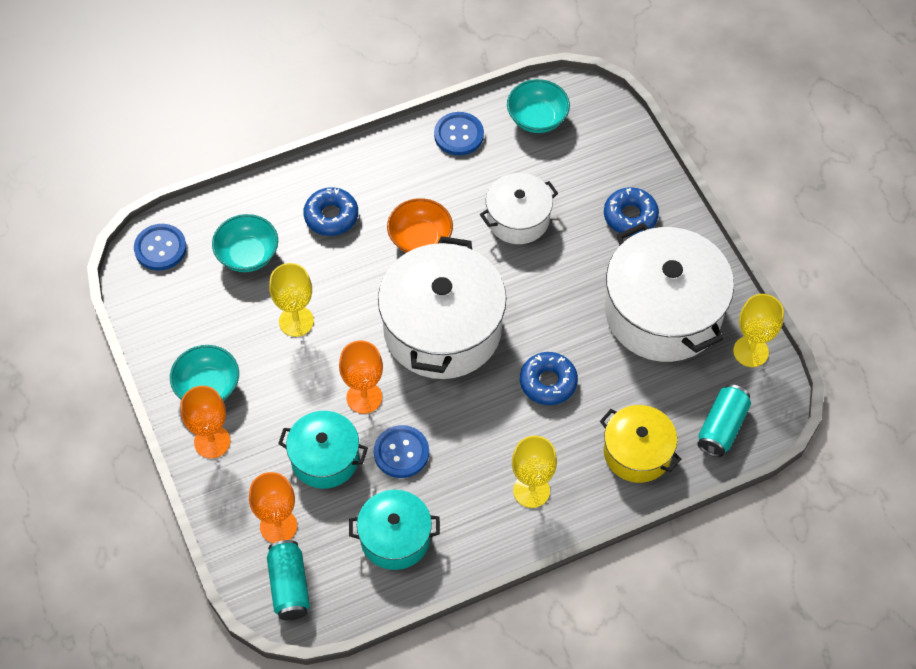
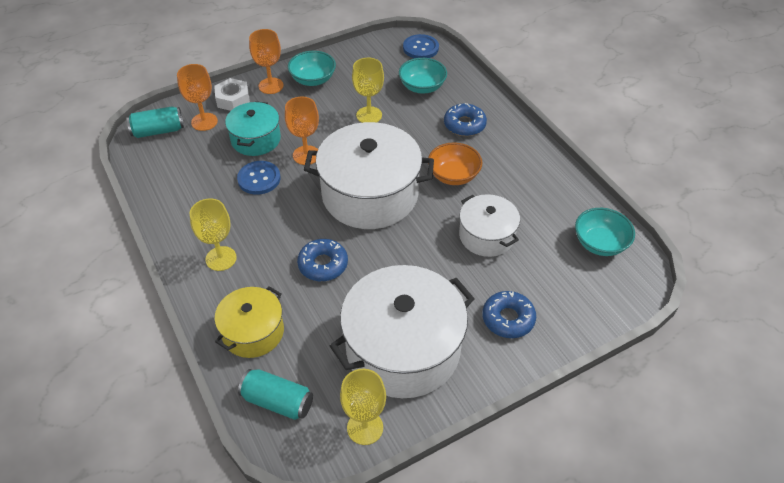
camera: 85 degrees right, 10 degrees down
turquoise pot [349,490,440,570] -> none
blue button [434,112,484,155] -> none
none -> white nut [214,78,250,111]

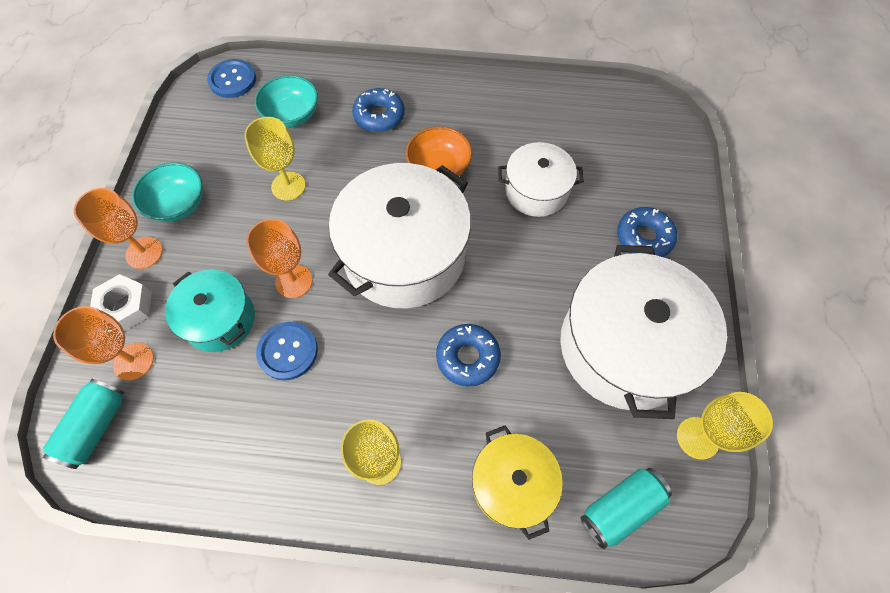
camera: 55 degrees left, 15 degrees up
turquoise bowl [575,208,635,256] -> none

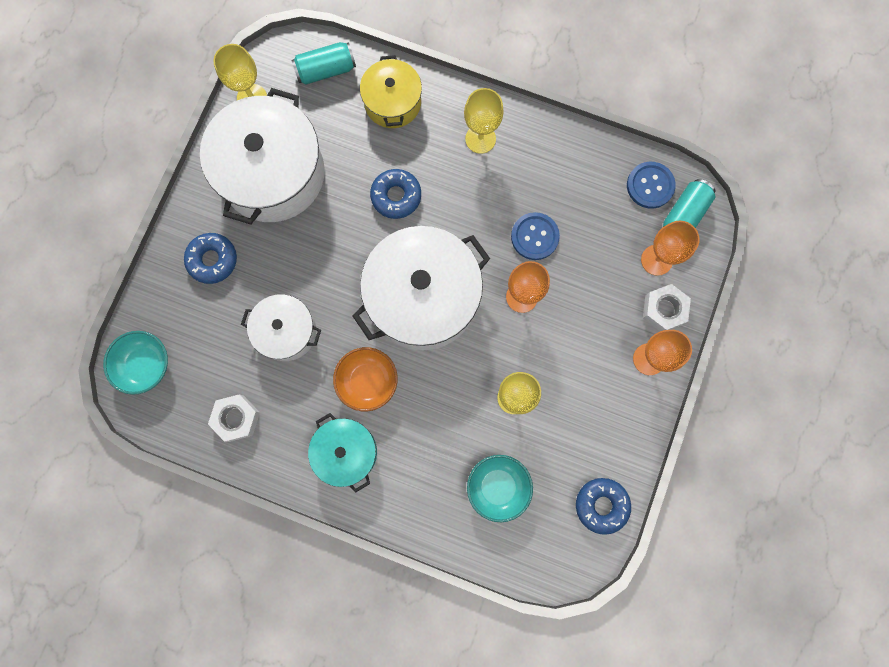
camera: 165 degrees left, 15 degrees up
turquoise bowl [132,162,203,222] -> turquoise bowl moved to [103,331,168,395]
turquoise pot [165,269,255,352] -> turquoise pot moved to [308,413,377,493]
blue button [207,59,256,98] -> blue button moved to [627,162,676,209]
blue donut [352,88,405,132] -> blue donut moved to [576,478,631,535]
none -> white nut [208,394,260,442]

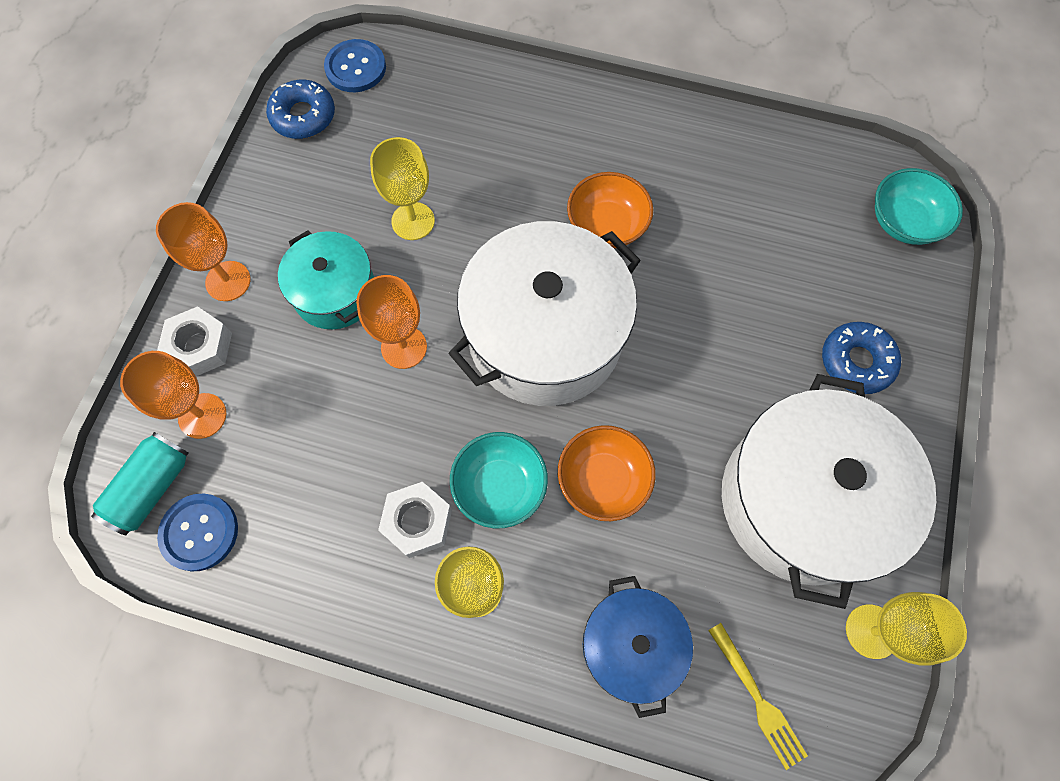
camera: 175 degrees right, 10 degrees down
white nut [208,394,260,442] -> white nut moved to [378,482,452,558]
white pot [241,294,321,361] -> none
turquoise can [291,42,356,85] -> yellow fork [708,623,808,770]
turquoise pot [308,413,377,493] -> turquoise pot moved to [278,230,374,329]
yellow pot [360,55,422,128] -> blue pot [583,576,693,718]
blue donut [370,169,421,219] -> orange bowl [558,425,656,521]
turquoise bowl [467,455,533,522] -> turquoise bowl moved to [450,432,548,528]
blue button [511,212,560,260] -> blue button moved to [324,39,386,92]

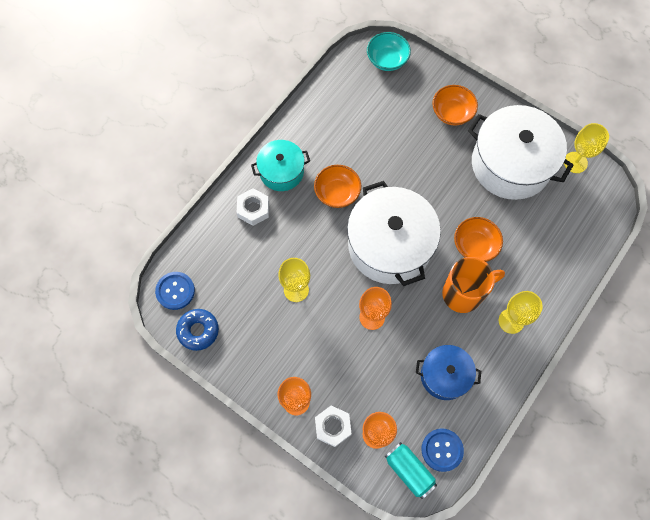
camera: 70 degrees left, 0 degrees up
turquoise pot [278,230,374,329] -> turquoise pot moved to [251,140,310,191]
white nut [378,482,452,558] -> white nut moved to [237,188,269,226]
turquoise bowl [450,432,548,528] -> orange mug [442,257,505,313]
blue pot [583,576,693,718] -> blue pot moved to [416,345,481,400]
yellow fork [708,623,808,770] -> none
blue donut [822,322,901,394] -> orange bowl [432,85,478,126]

